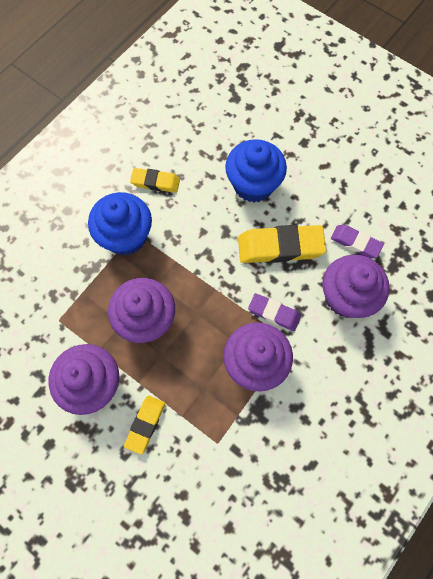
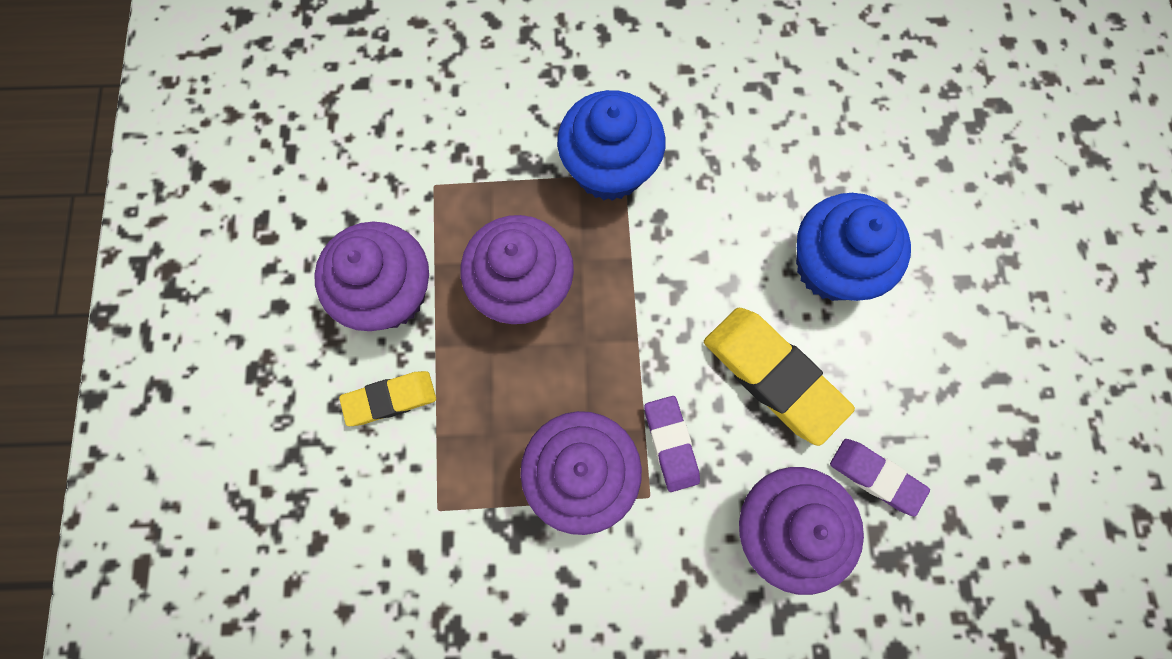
camera: 50 degrees right, 5 degrees up
yellow eraser [130,168,180,193] -> none
purple eraser [331,225,384,258] -> purple eraser turned 45 degrees counterclockwise [830,439,930,516]

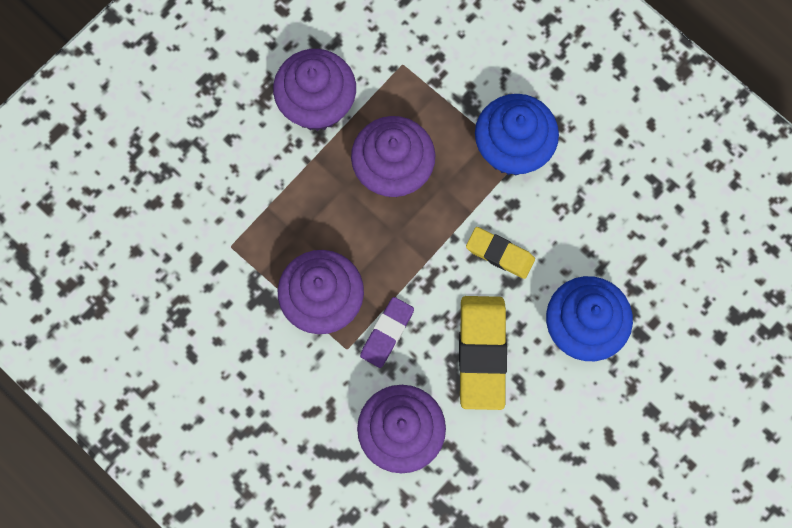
camera: 45 degrees right, 0 degrees up
yellow eraser [339,371,436,426] -> yellow eraser moved to [466,227,535,279]
purple eraser [830,439,930,516] -> none

